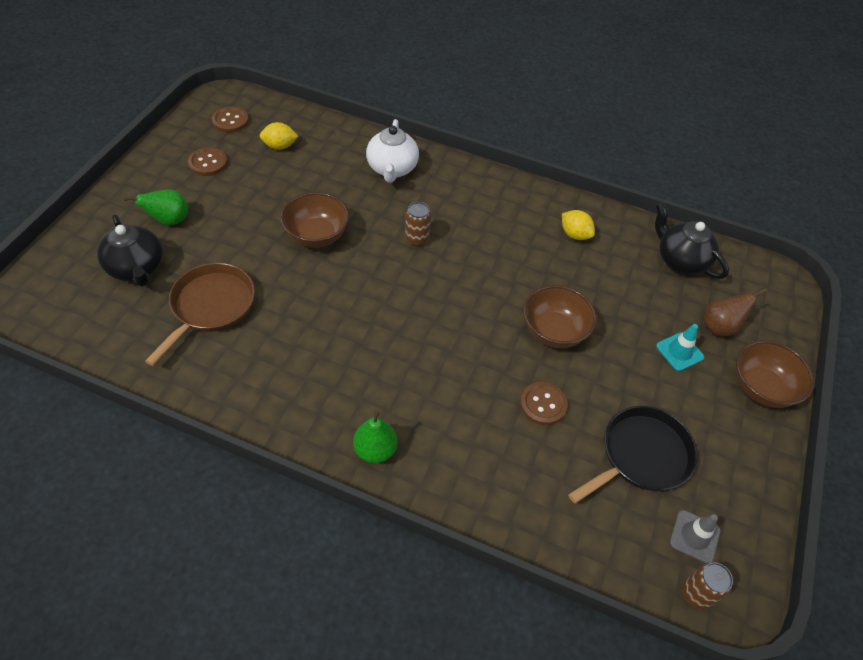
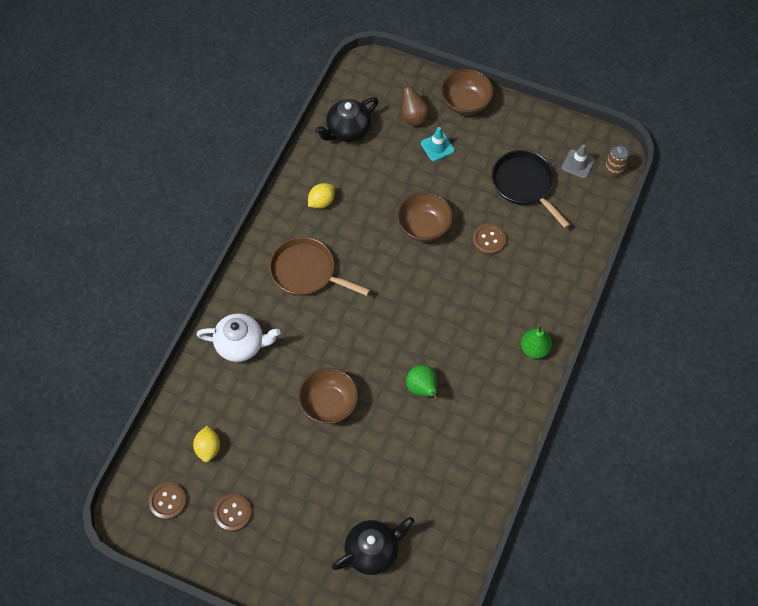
camera: 85 degrees left, 10 degrees up
green pear [124,189,188,226] -> green pear moved to [406,365,439,401]
brown pan [145,263,255,366] -> brown pan moved to [269,237,370,296]
brown can [405,202,431,246] -> none

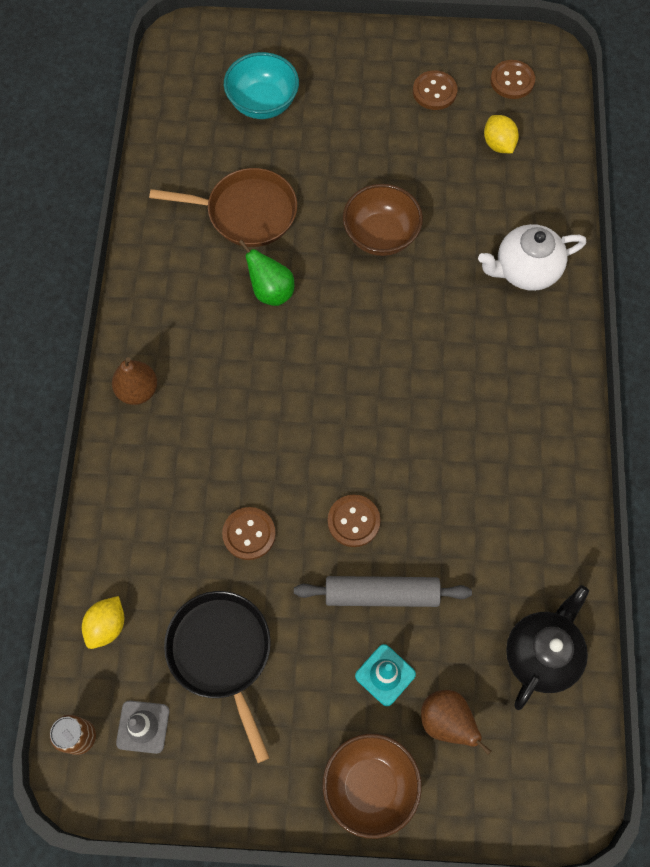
camera: 160 degrees right, 5 degrees up
brown pan [269,237,370,296] -> brown pan moved to [149,168,297,247]
yellow lemon [308,183,335,209] -> yellow lemon moved to [82,596,124,649]
black teapot [332,517,414,575] -> turquoise bowl [224,52,299,119]
brown bowl [397,192,453,242] -> brown button [328,494,381,547]
black pan [492,150,570,228] -> black pan turned 150 degrees counterclockwise [164,591,271,763]
green pear [521,325,552,359] -> brown pear [112,357,157,405]
none -> grey rolling pin [294,576,472,607]

